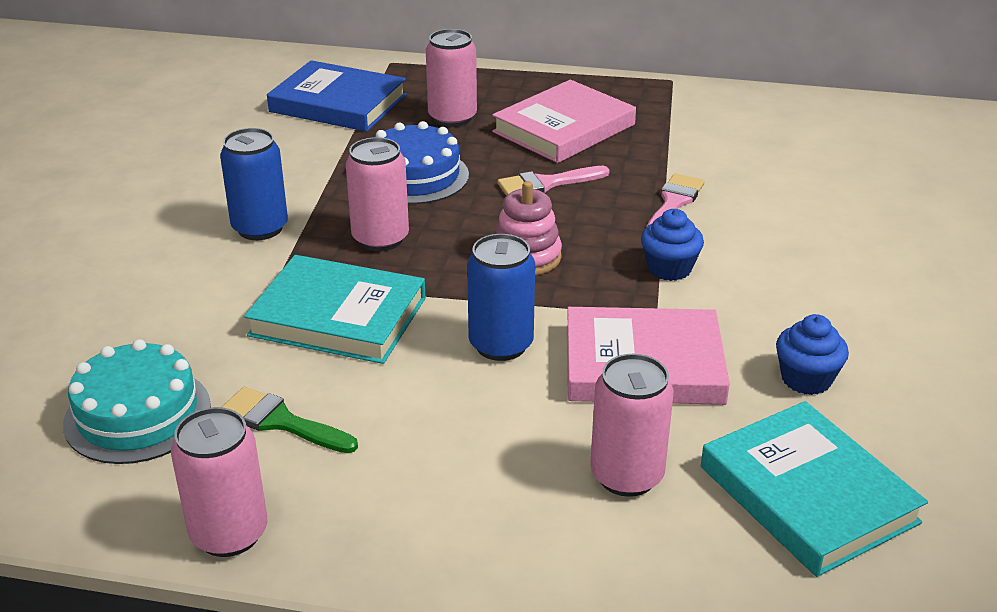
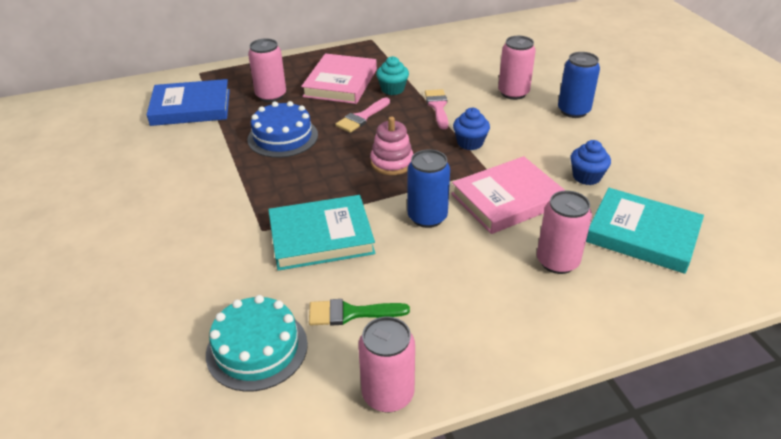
camera: 30 degrees left, 5 degrees up
blue can [220,128,288,240] -> blue can moved to [558,52,600,118]
pink can [346,137,409,251] -> pink can moved to [498,36,536,100]
none -> turquoise cupcake [376,56,409,95]

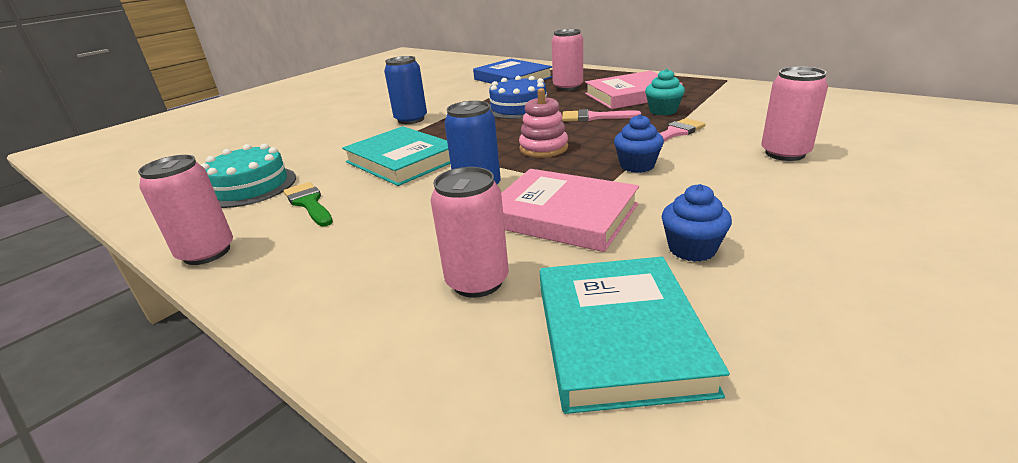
camera: 60 degrees right, 10 degrees down
blue can [558,52,600,118] -> blue can moved to [384,56,427,124]

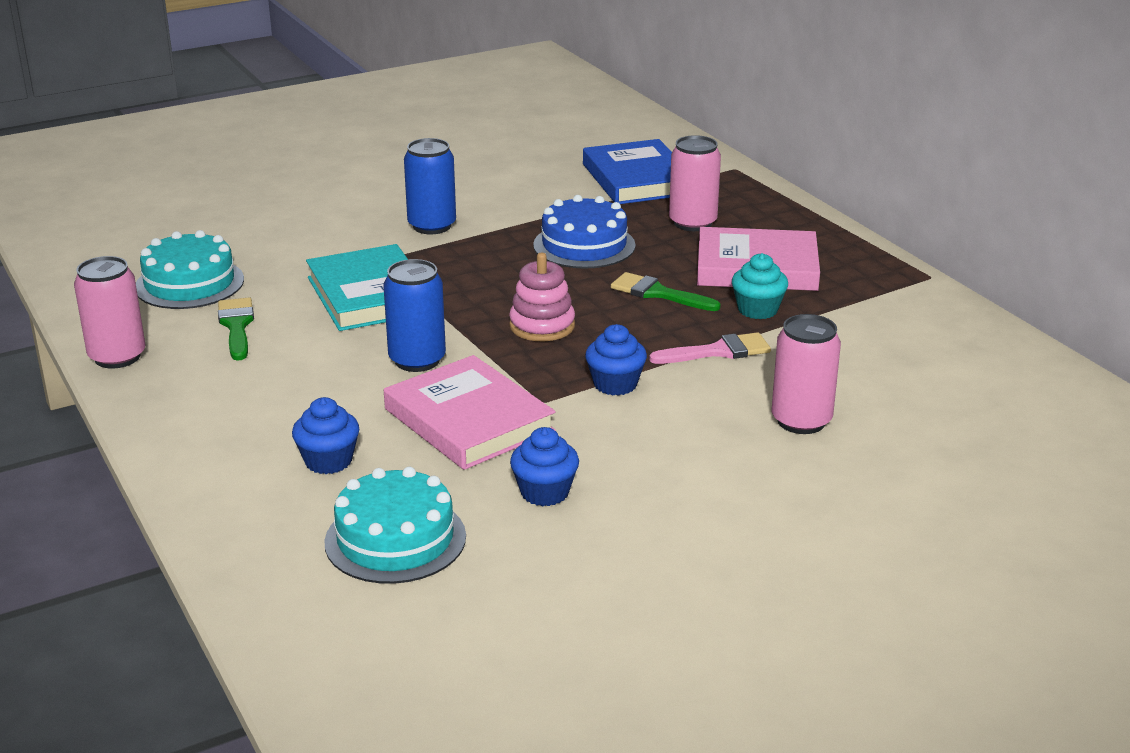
camera: 20 degrees right, 0 degrees up
pink can [430,167,509,298] -> blue cupcake [292,397,359,474]
turquoise book [540,257,730,414] -> turquoise cake [324,467,466,584]
pink brush [562,109,641,122] -> green brush [611,272,721,311]

